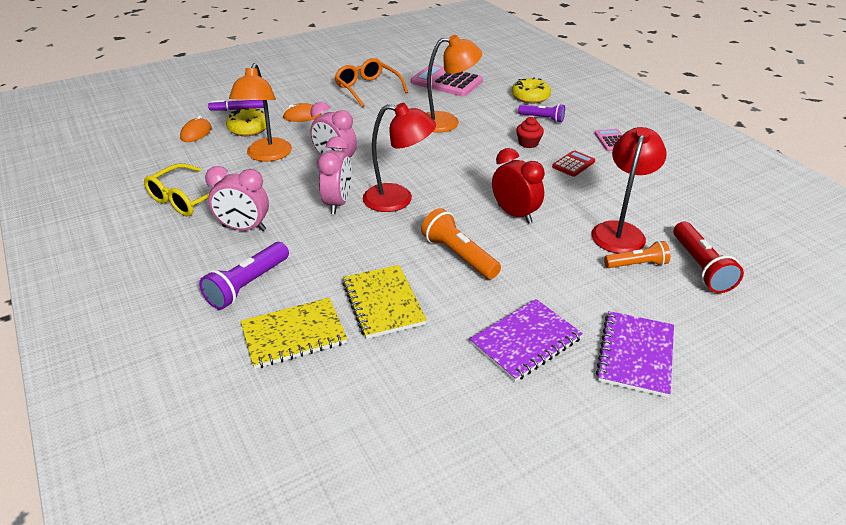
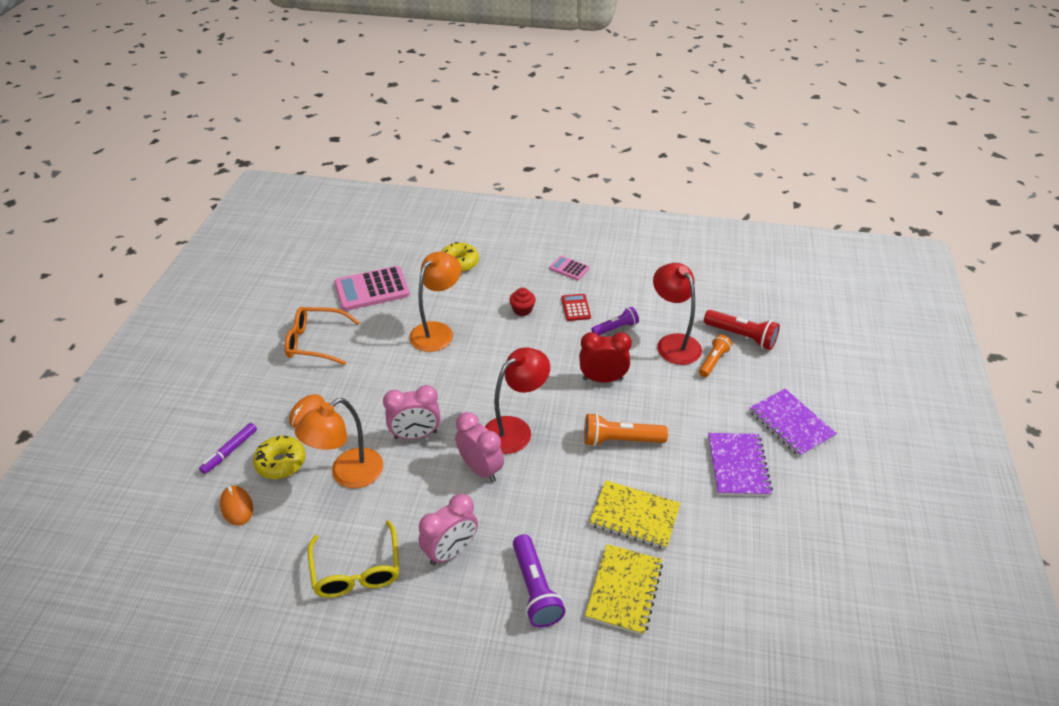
camera: 50 degrees left, 5 degrees up
orange lamp [229,63,292,162] -> orange lamp turned 90 degrees clockwise [295,398,383,488]
purple flashlight [518,104,565,123] -> purple flashlight moved to [591,307,639,335]

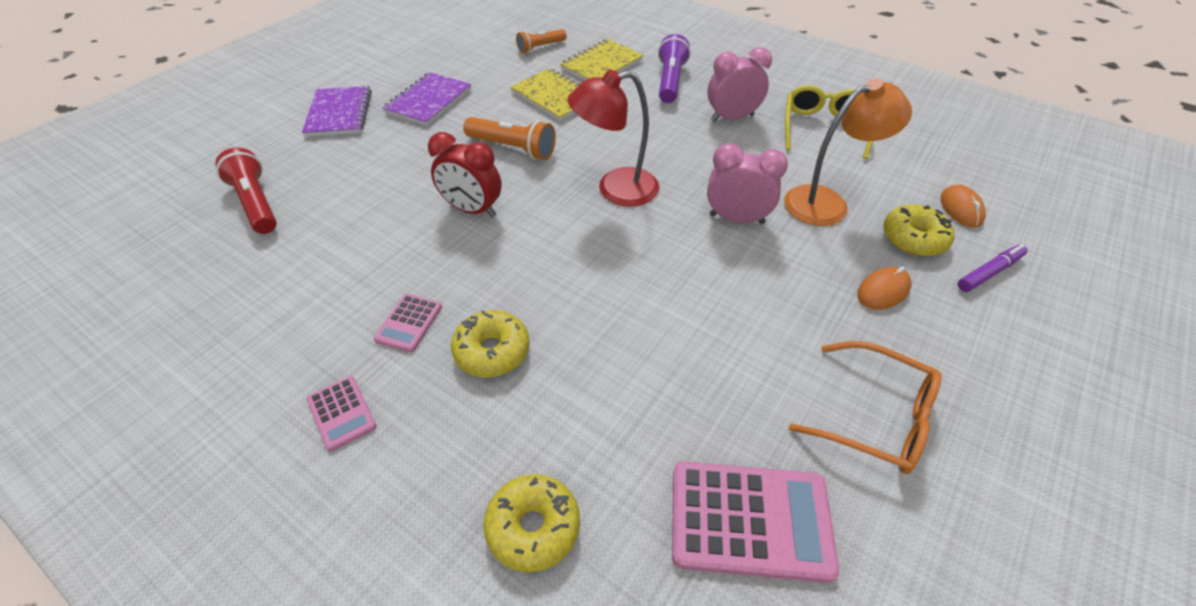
camera: 155 degrees left, 5 degrees up
orange lamp [409,252,461,352] -> none
pink clock [455,412,504,482] -> none
red cupcake [509,287,536,316] -> yellow donut [451,310,530,377]
red calculator [561,294,591,321] -> pink calculator [374,294,442,352]
purple flashlight [591,307,639,335] -> none
red lamp [653,263,702,365] -> none
orange flashlight [699,335,732,377] -> orange flashlight moved to [516,29,567,53]

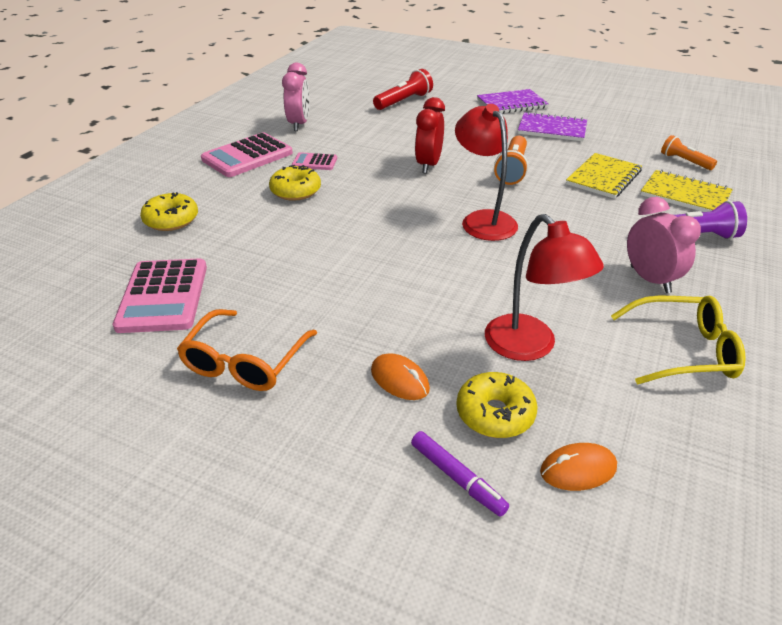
camera: 80 degrees right, 10 degrees down
pink calculator [307,376,377,452] -> pink calculator [201,133,293,177], size x1.92
pink clock [707,143,788,224] -> pink clock moved to [282,63,310,131]
orange lamp [784,78,912,226] -> red lamp [485,214,604,361]

